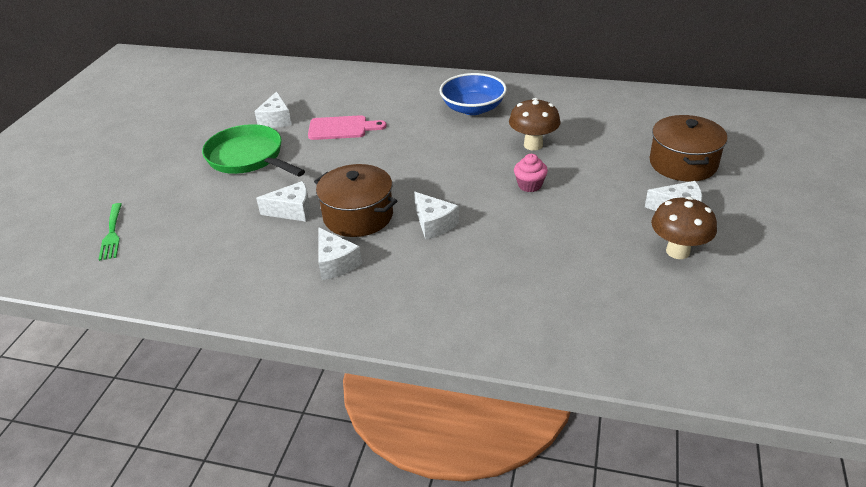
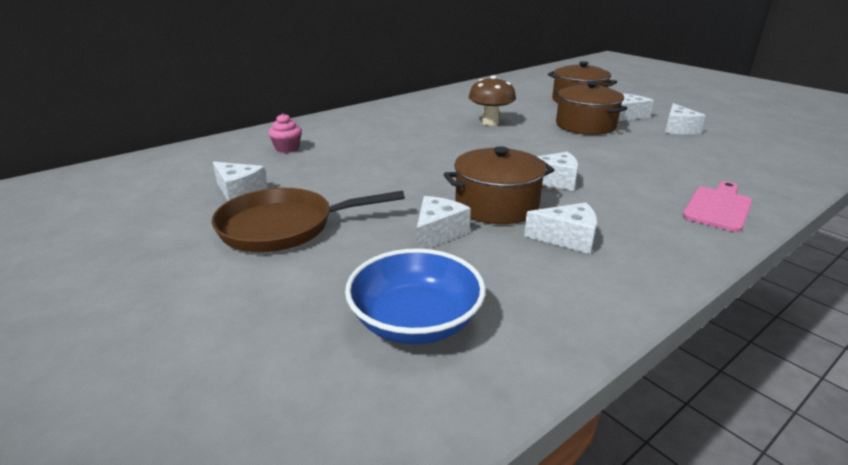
camera: 55 degrees left, 10 degrees down
green fork [98,203,122,261] -> none
green pan [202,124,305,177] -> brown pan [211,188,405,252]
pink cutting board [308,115,387,140] -> pink cutting board moved to [683,181,753,232]
blue bowl [440,73,507,115] -> blue bowl moved to [345,248,486,344]
pink cupcake [514,154,548,192] -> pink cupcake moved to [268,113,302,153]
brown mushroom [651,197,717,259] -> white cheese [665,103,706,135]
none -> brown pot [556,81,628,135]

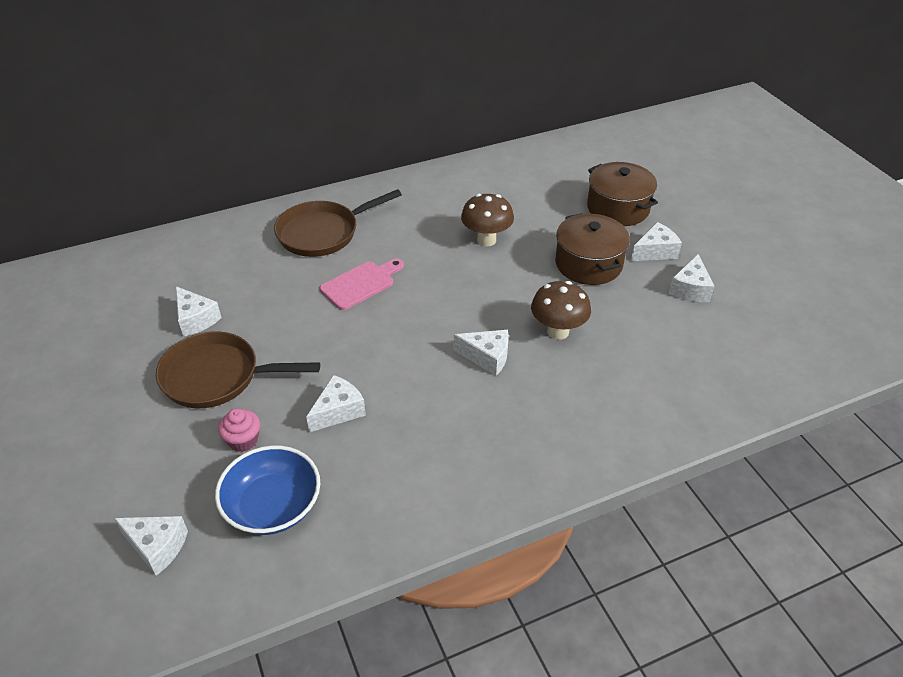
camera: 15 degrees right, 15 degrees up
pink cupcake [268,113,302,153] -> pink cupcake moved to [218,408,260,452]
brown pot [443,146,554,224] -> none
white cheese [524,203,597,254] -> white cheese moved to [114,516,188,576]
pink cutting board [683,181,753,232] -> pink cutting board moved to [320,259,404,310]
none -> brown pan [274,189,402,257]
none -> brown mushroom [531,281,591,340]

